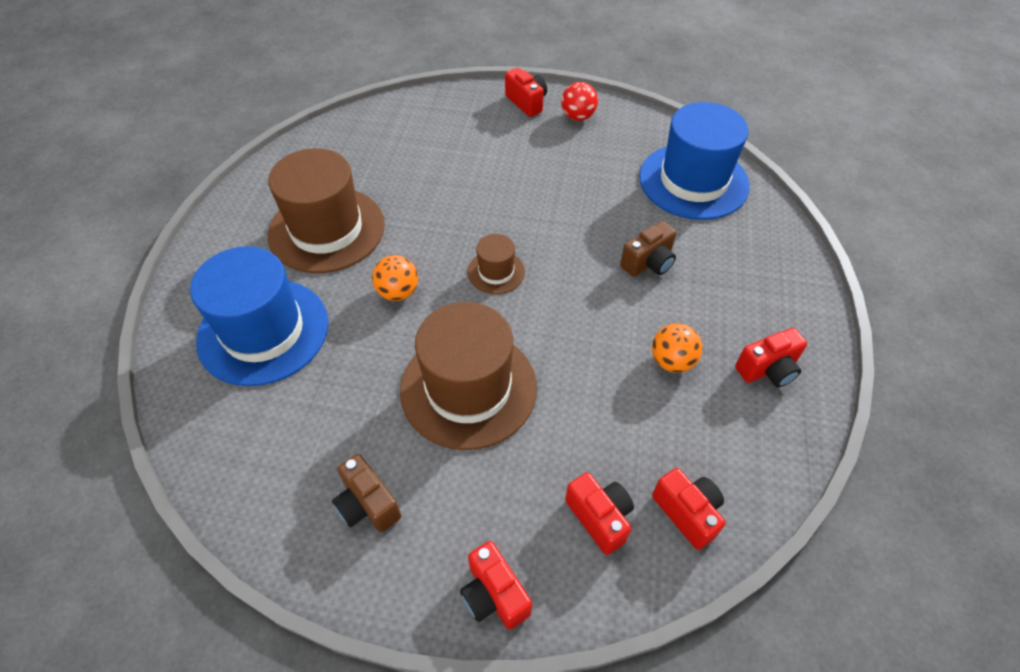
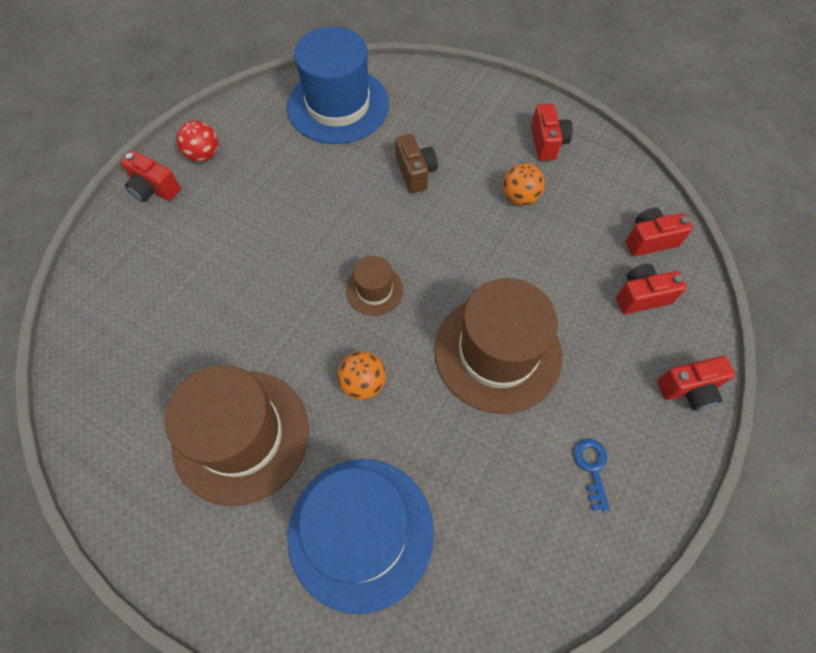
camera: 70 degrees left, 10 degrees up
brown camera [332,454,401,532] -> blue key [573,439,610,512]
red camera [505,68,547,117] -> red camera turned 135 degrees counterclockwise [121,151,181,202]

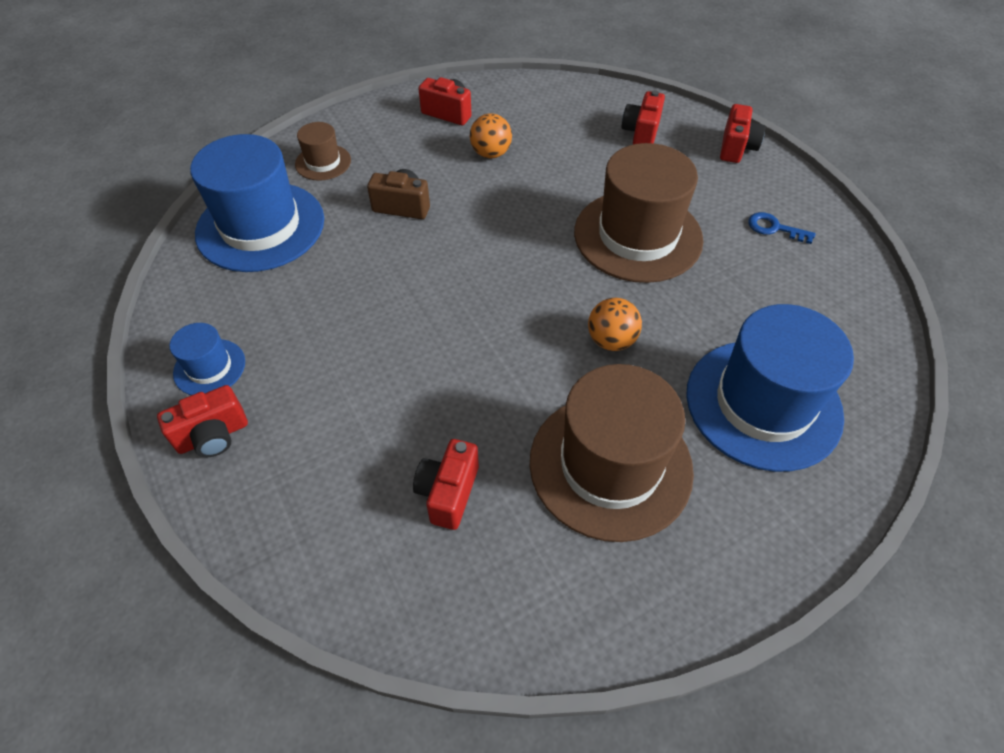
camera: 60 degrees left, 10 degrees down
red ball [176,121,218,162] -> blue hat [170,323,245,395]
brown hat [346,256,403,316] -> brown hat moved to [295,122,351,181]
red camera [626,208,693,256] -> red camera moved to [413,439,479,530]

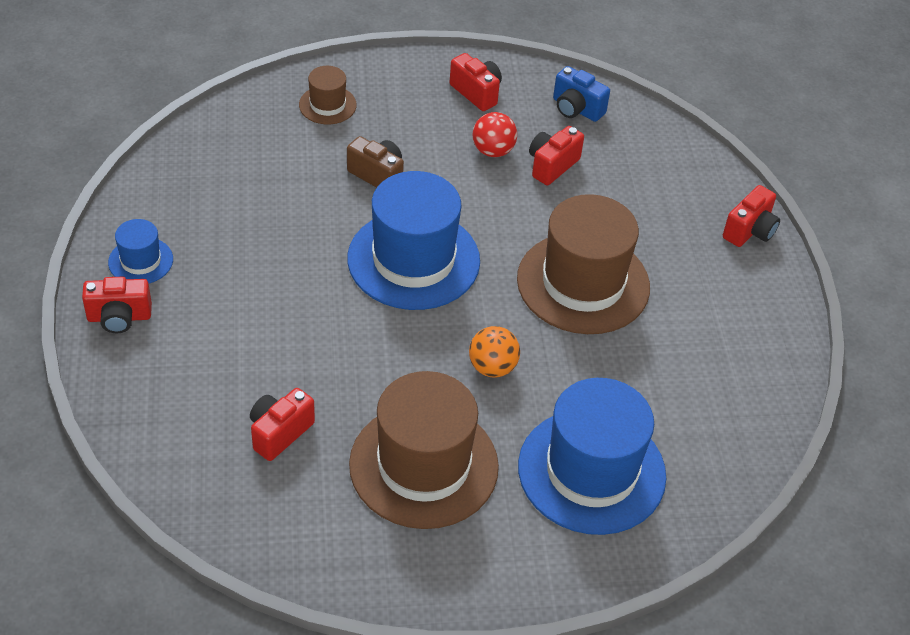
camera: 20 degrees right, 5 degrees down
blue hat [190,134,324,272] -> blue hat moved to [347,171,480,310]
orange ball [470,113,512,158] -> red ball [473,112,517,157]
red camera [622,90,665,145] -> red camera moved to [529,126,584,185]
blue key [748,212,816,244] -> none
none -> blue camera [553,66,610,122]

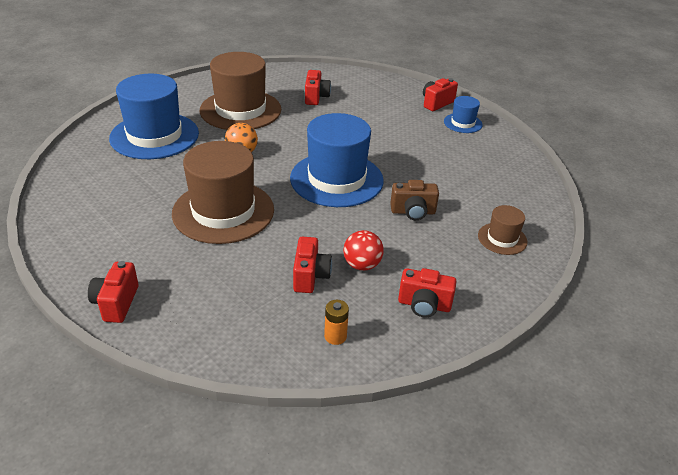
camera: 145 degrees right, 10 degrees down
blue camera [553,66,610,122] -> orange battery [324,300,349,345]

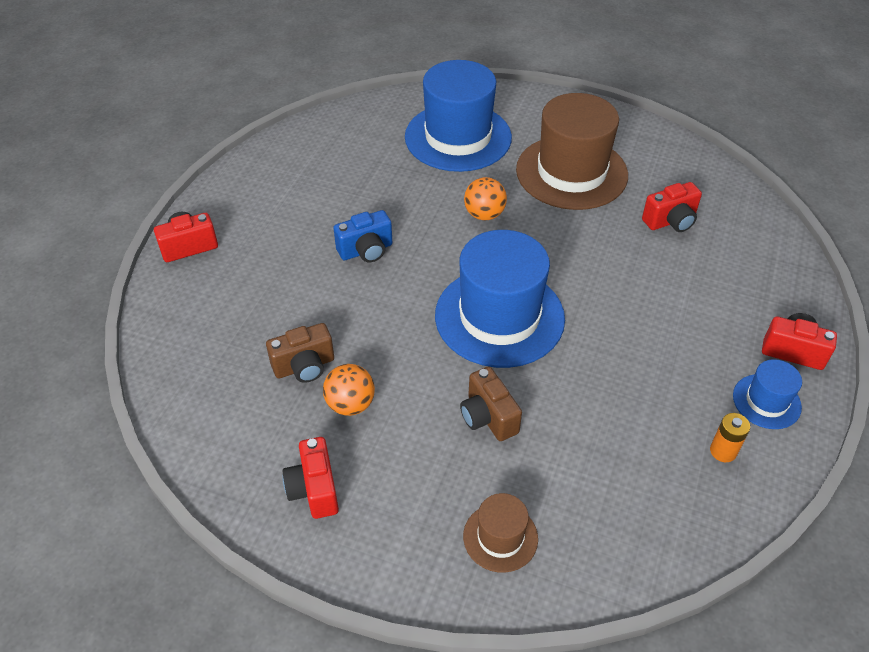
camera: 65 degrees right, 10 degrees up
brown hat [172,141,274,244] -> blue camera [333,210,392,262]
red camera [293,237,332,293] -> brown camera [266,323,334,383]
orange battery [324,300,349,345] -> orange battery moved to [710,413,750,462]
red ball [343,230,384,271] -> orange ball [323,364,375,416]

